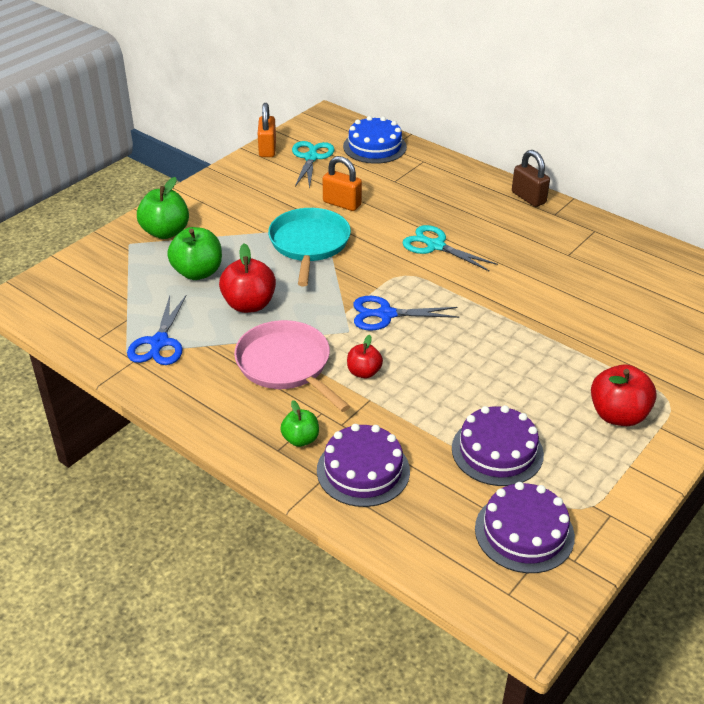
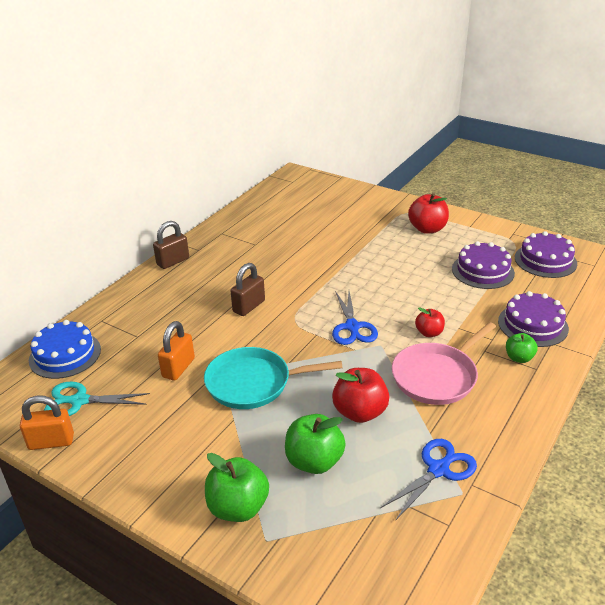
camera: 95 degrees left, 5 degrees down
blue scissors [127,296,186,365] -> blue scissors turned 45 degrees counterclockwise [380,439,477,521]
turquoise scissors [402,225,498,272] -> brown padlock [231,263,265,316]

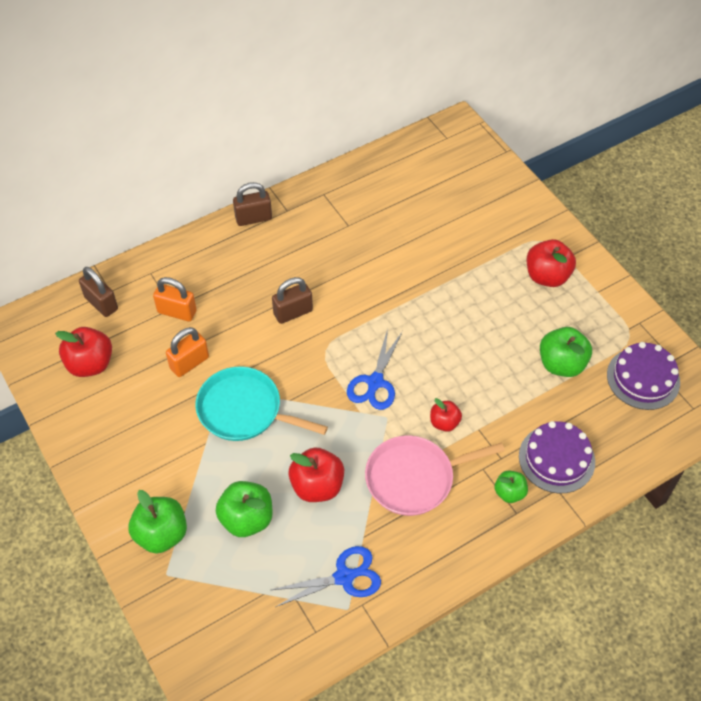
camera: 25 degrees right, 20 degrees up
orange padlock [20,395,74,450] -> orange padlock moved to [153,277,197,321]
blue cake [29,320,101,379] -> brown padlock [79,267,118,317]
turquoise scissors [44,381,150,416] -> red apple [55,327,112,377]
purple cake [452,241,515,289] -> green apple [540,327,592,377]

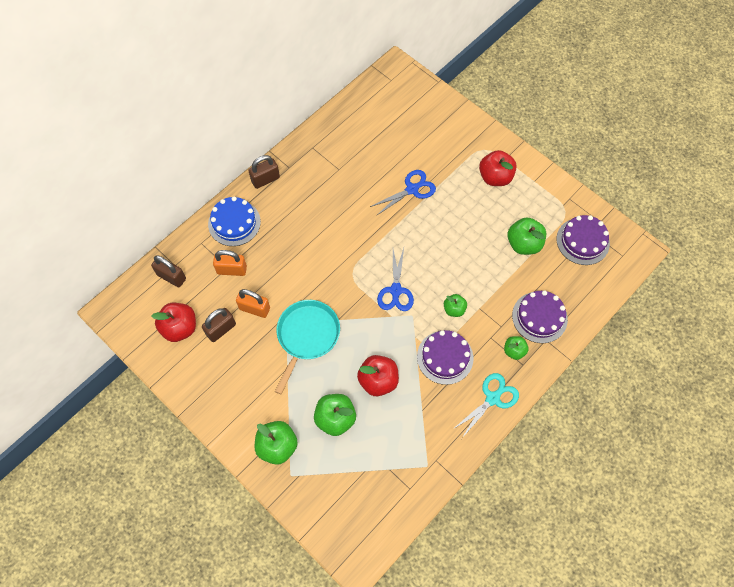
camera: 15 degrees left, 10 degrees up
orange padlock [166,327,209,377] -> orange padlock turned 75 degrees clockwise [236,289,270,318]
turquoise pan [195,366,328,441] -> turquoise pan turned 105 degrees clockwise [275,300,340,394]
blue scissors [271,546,381,607] -> blue scissors moved to [370,170,436,216]
brown padlock [272,277,313,324] -> brown padlock moved to [202,308,236,342]
pink pan [365,435,505,516] -> purple cake [417,330,473,385]
red apple [430,398,462,432] -> green apple [444,294,467,317]
none -> blue cake [208,197,261,246]
none -> turquoise scissors [452,373,519,438]

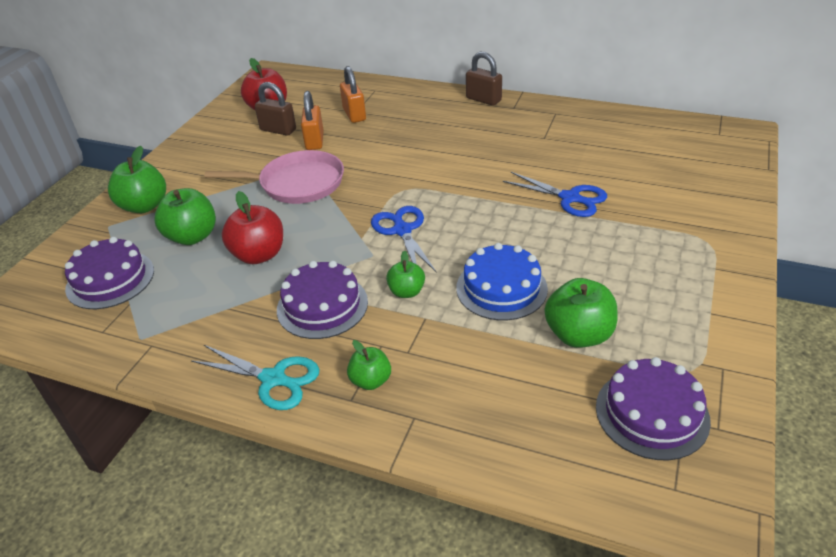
camera: 70 degrees right, 25 degrees down
brown padlock [151,255,186,287] -> none
blue cake [208,197,261,246] -> blue cake moved to [456,243,548,320]
turquoise pan [275,300,340,394] -> pink pan [204,150,344,204]
blue scissors [377,248,414,311] -> blue scissors turned 90 degrees clockwise [371,206,437,273]
red apple [479,150,517,186] -> none
purple cake [512,290,568,343] -> purple cake moved to [65,237,154,309]

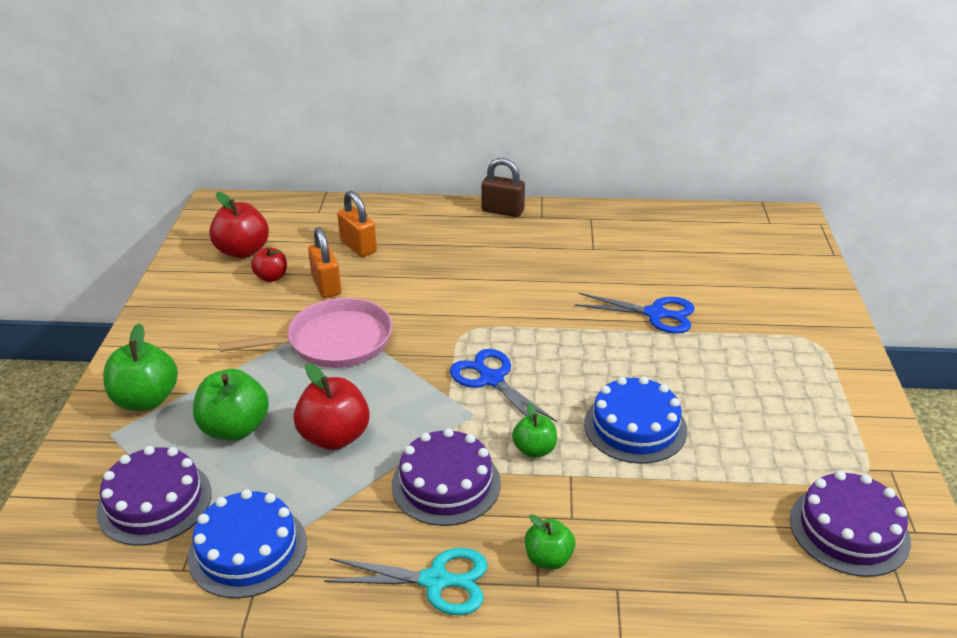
camera: 20 degrees left, 5 degrees down
brown padlock [255,82,296,136] -> red apple [251,247,287,282]
green apple [545,278,618,348] -> none
none -> blue cake [187,489,307,598]

